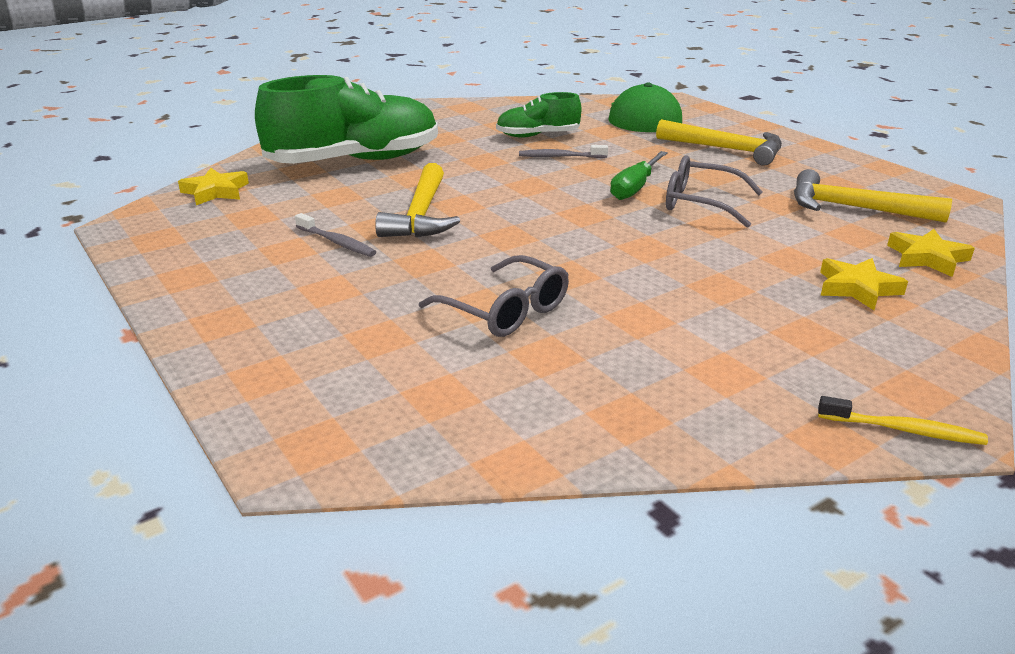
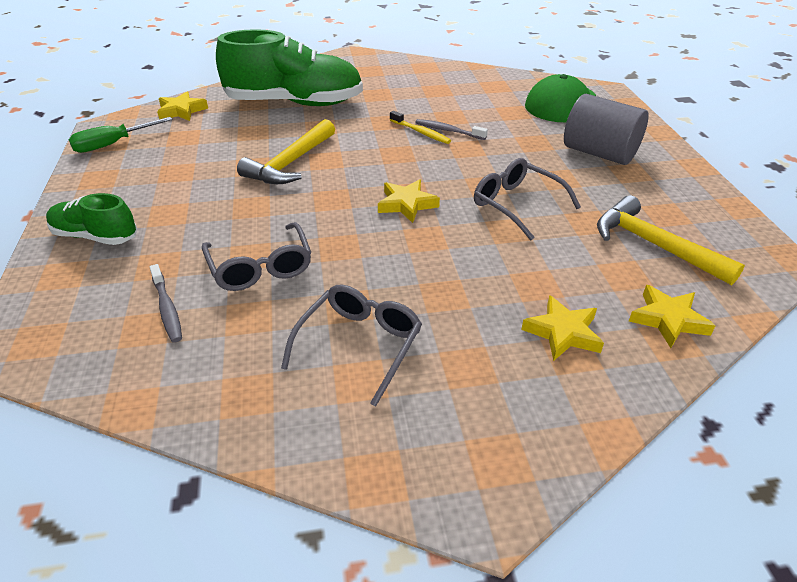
camera: 25 degrees right, 10 degrees up
grey toothbrush [295,213,376,257] -> grey toothbrush moved to [150,264,182,343]
green shoe [496,92,581,138] -> green shoe moved to [46,193,137,245]
green screwdriver [610,151,668,200] -> green screwdriver moved to [69,117,173,153]
yellow hammer [656,119,782,166] -> grey cylinder [564,94,649,165]
yellow toothbrush [818,396,988,445] -> yellow toothbrush moved to [390,111,451,144]
none -> grey glasses [281,285,422,406]
none -> yellow star [378,179,440,223]

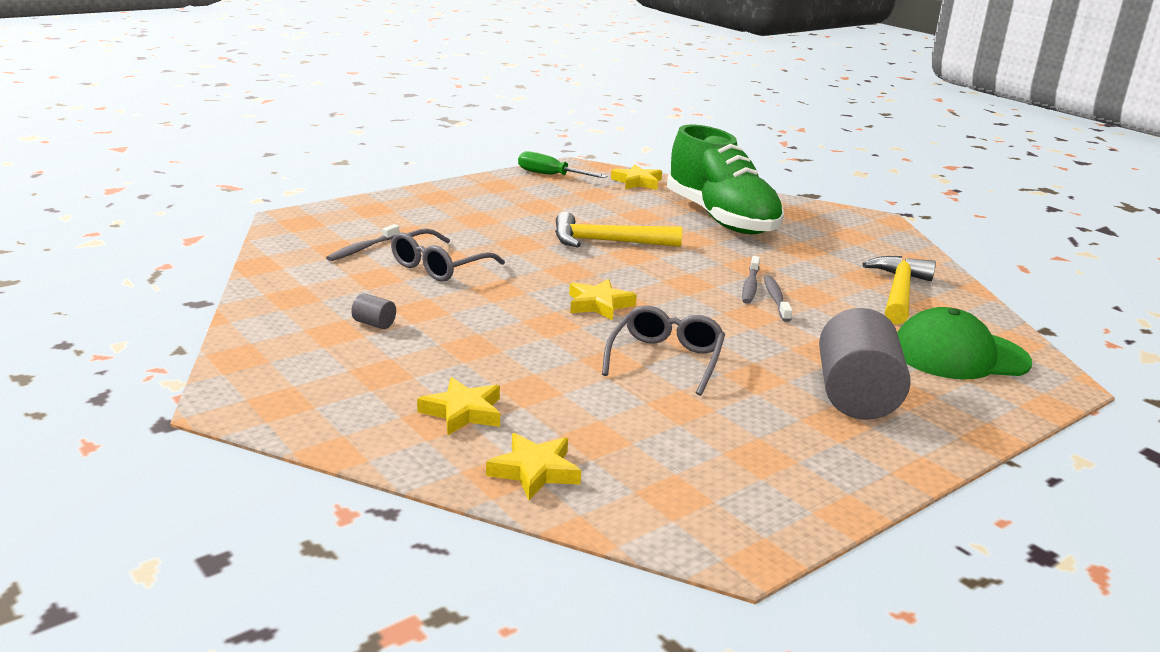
camera: 60 degrees right, 15 degrees down
green shoe [46,193,137,245] -> none
grey glasses [281,285,422,406] -> grey cylinder [351,293,396,329]
yellow toothbrush [390,111,451,144] -> grey toothbrush [742,256,760,304]
yellow hammer [597,195,745,285] -> yellow hammer moved to [863,256,936,325]

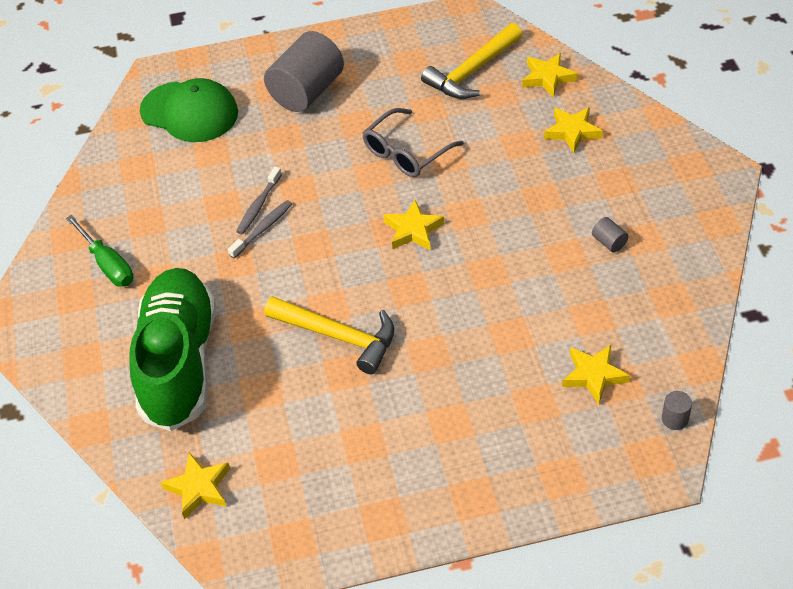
camera: 150 degrees left, 25 degrees up
grey toothbrush [326,224,399,261] -> yellow star [562,345,630,404]
grey glasses [391,229,505,282] -> none
green screwdriver [518,151,607,178] -> green screwdriver moved to [66,215,134,287]
yellow hammer [863,256,936,325] -> yellow hammer moved to [421,23,522,99]
none -> grey cylinder [662,391,692,430]

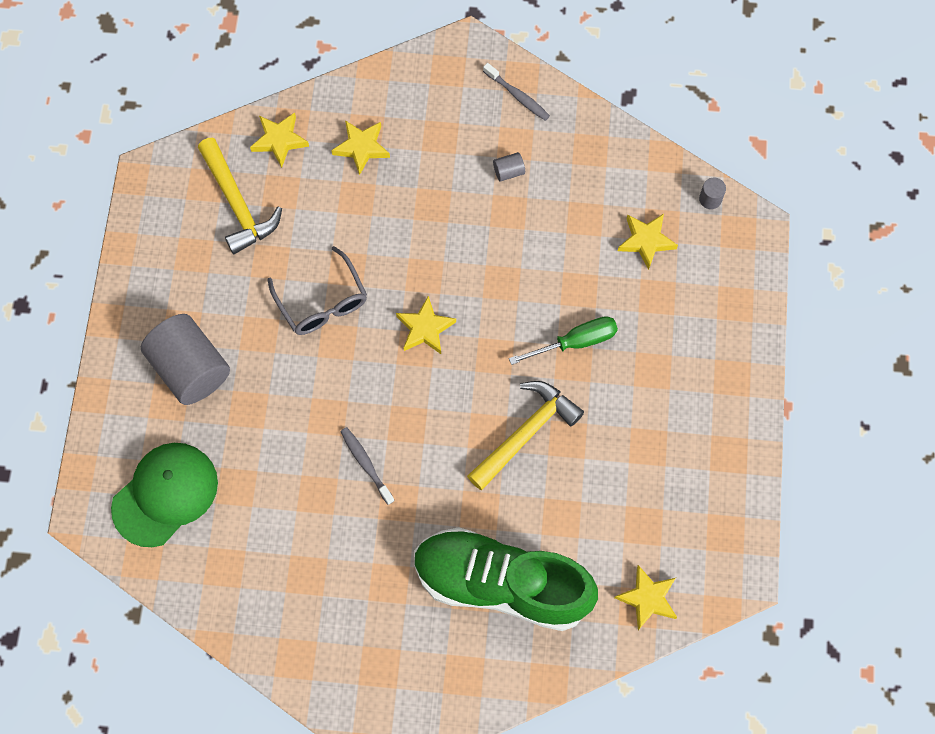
camera: 75 degrees left, 20 degrees up
green screwdriver [66,215,134,287] -> green screwdriver moved to [509,316,618,365]
grey toothbrush [236,167,282,234] -> grey toothbrush moved to [483,63,550,121]

